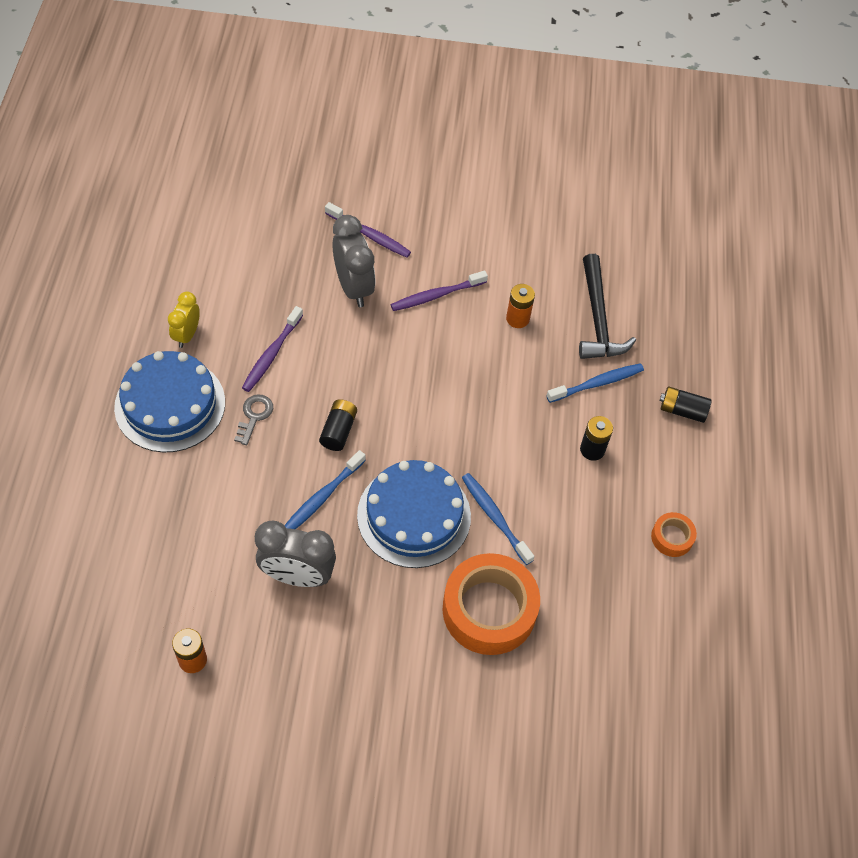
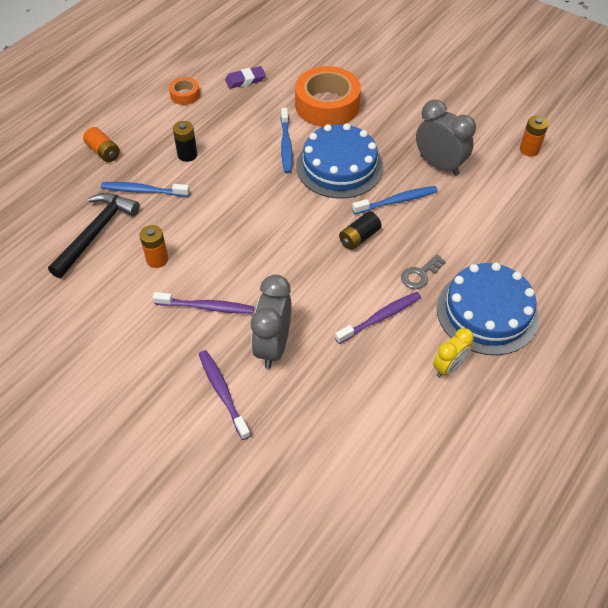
camera: 145 degrees left, 5 degrees down
black battery [659,386,712,423] -> orange battery [83,127,120,162]
none -> purple eraser [225,66,266,89]

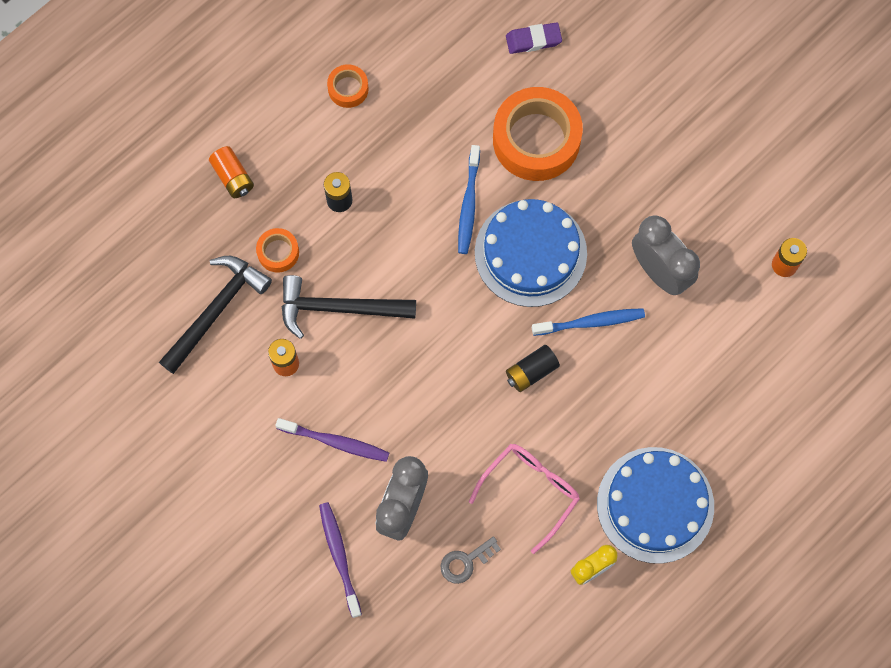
camera: 10 degrees right, 20 degrees up
blue toothbrush [101,182,190,197] -> orange tape [256,228,299,273]
purple eraser [225,66,266,89] -> purple eraser moved to [506,22,562,54]
purple toothbrush [335,292,421,344] -> pink glasses [469,444,580,554]
grey key [401,254,446,289] -> grey key moved to [441,536,501,584]
none -> black hammer [282,275,416,339]

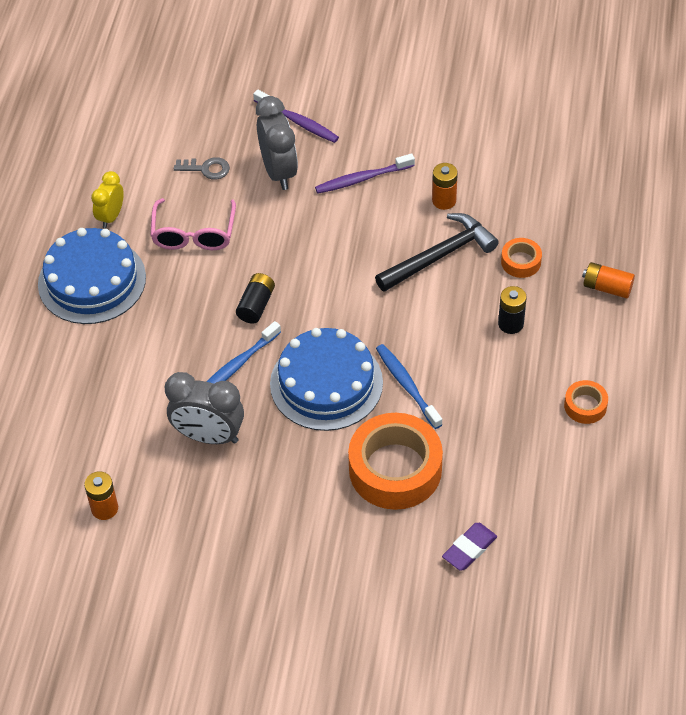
camera: 145 degrees right, 20 degrees down
black hammer [159,256,272,374] -> none
grey key [441,536,501,584] -> grey key turned 75 degrees clockwise [174,157,230,180]

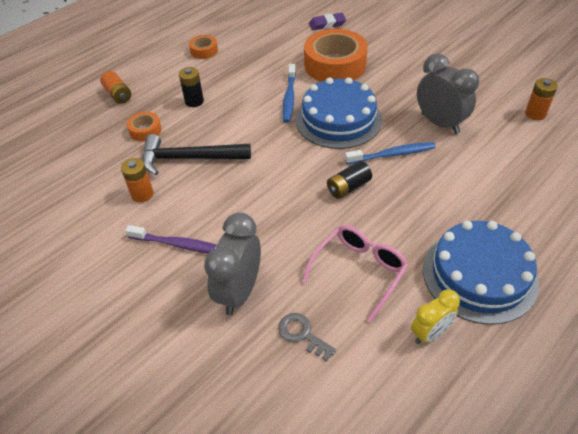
camera: 145 degrees left, 5 degrees down
purple toothbrush [253,89,339,143] -> none

